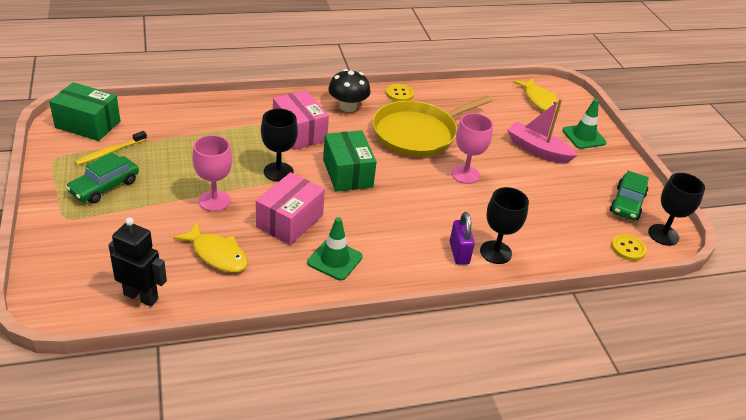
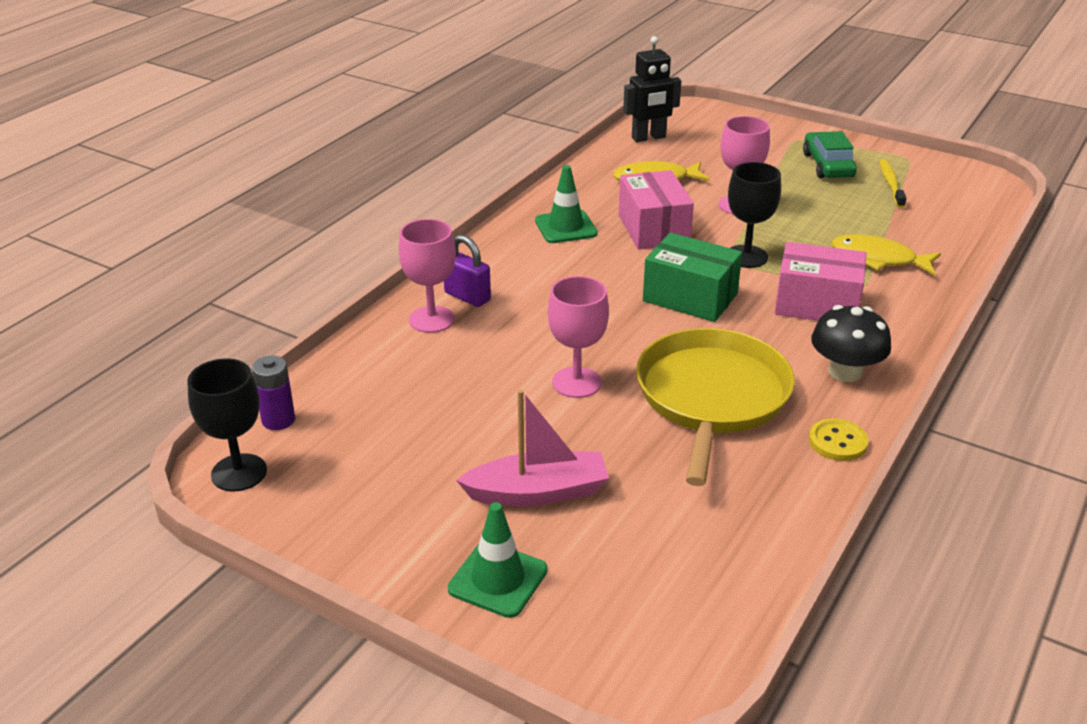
camera: 140 degrees right, 5 degrees down
green box [49,82,120,141] -> none
black goblet [480,187,529,264] -> pink goblet [399,219,456,333]
yellow fish [513,78,561,114] -> yellow fish moved to [832,234,941,276]
green car [610,171,649,220] -> none
yellow button [611,234,647,261] -> purple battery [252,356,295,430]

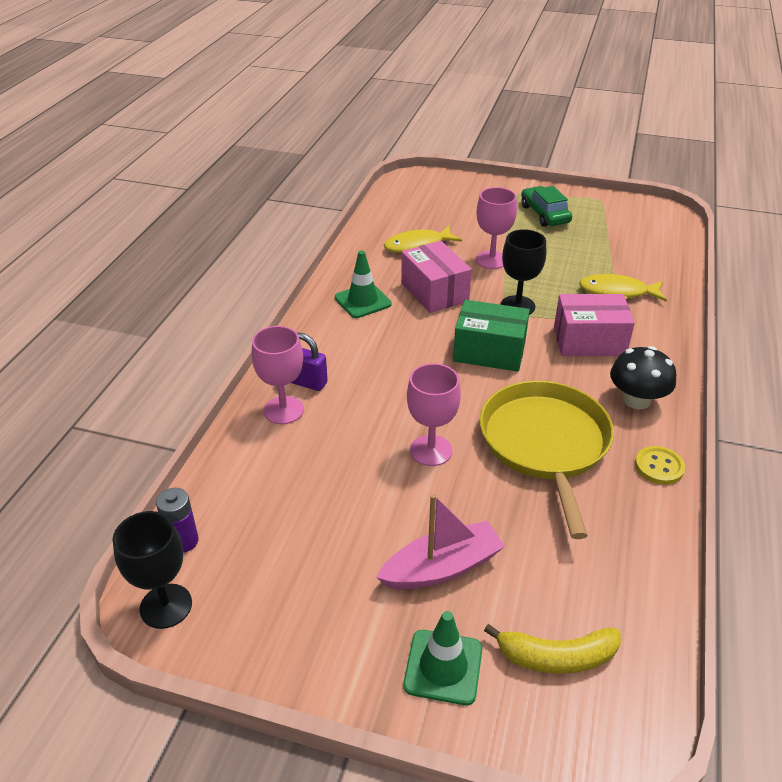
camera: 15 degrees left, 5 degrees up
black robot [623,36,681,142] -> none
yellow toothbrush [880,159,907,208] -> none
none -> yellow banana [484,624,621,674]

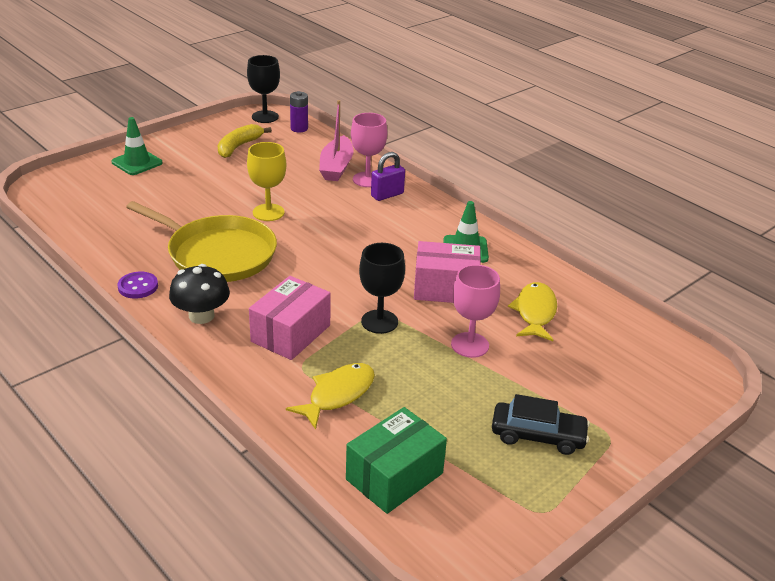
camera: 120 degrees right, 5 degrees down
pink boat [376,494,505,590] -> pink boat moved to [319,100,354,181]
pink goblet [407,363,461,466] -> yellow goblet [247,142,286,221]
green box [453,300,530,372] -> green box moved to [346,407,447,514]
yellow banana [484,624,621,674] -> yellow banana moved to [218,124,272,158]
green car [521,186,572,227] -> black car [492,394,590,455]
yellow button [635,446,685,485] -> purple button [117,272,158,298]

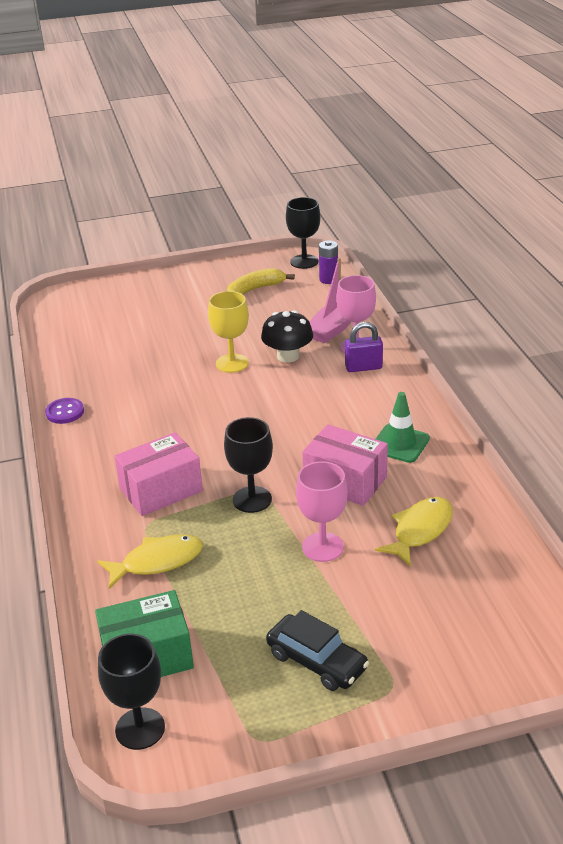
camera: 30 degrees right, 0 degrees up
green traffic cone [111,117,163,175] -> none
yellow pan [126,201,277,282] -> none
black mushroom [169,264,230,324] -> black mushroom moved to [261,310,313,363]
none -> black goblet [98,634,165,750]

